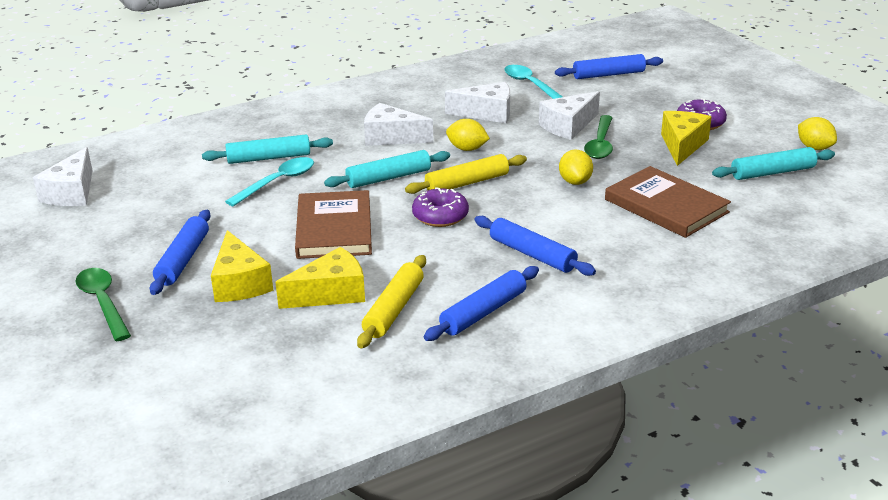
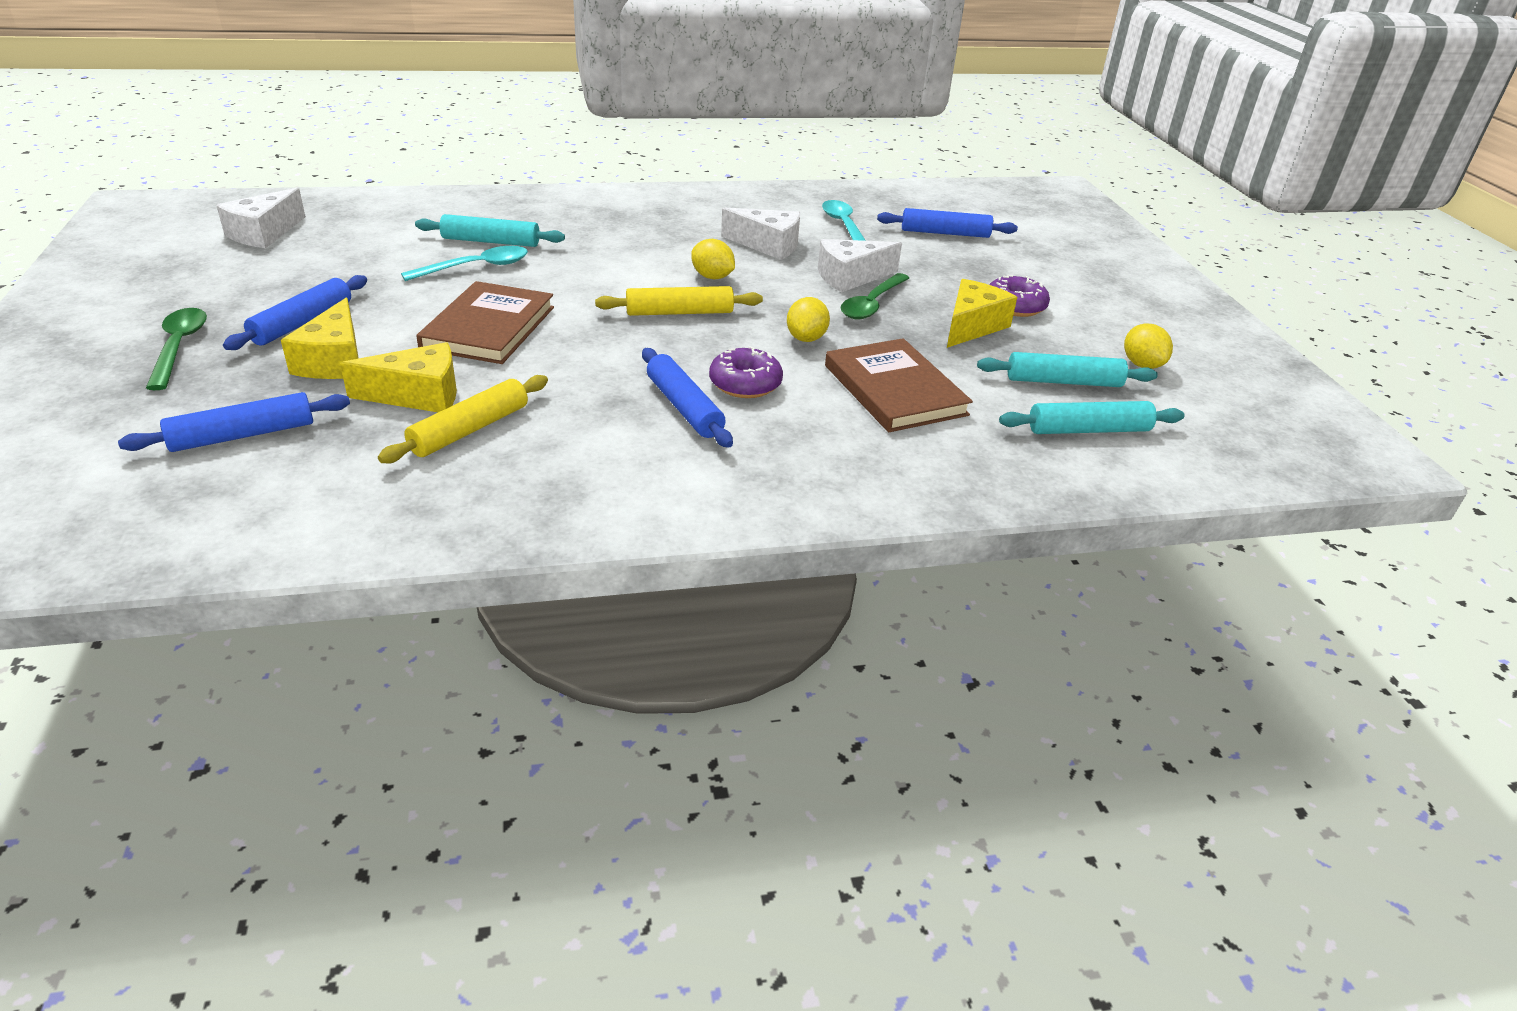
camera: 15 degrees right, 5 degrees up
turquoise rolling pin [324,150,450,188] -> turquoise rolling pin moved to [999,401,1184,434]
white cheese [364,103,433,146] -> none
purple donut [412,187,469,227] -> purple donut moved to [709,346,783,398]
blue rolling pin [424,266,539,341] -> blue rolling pin moved to [118,392,350,452]

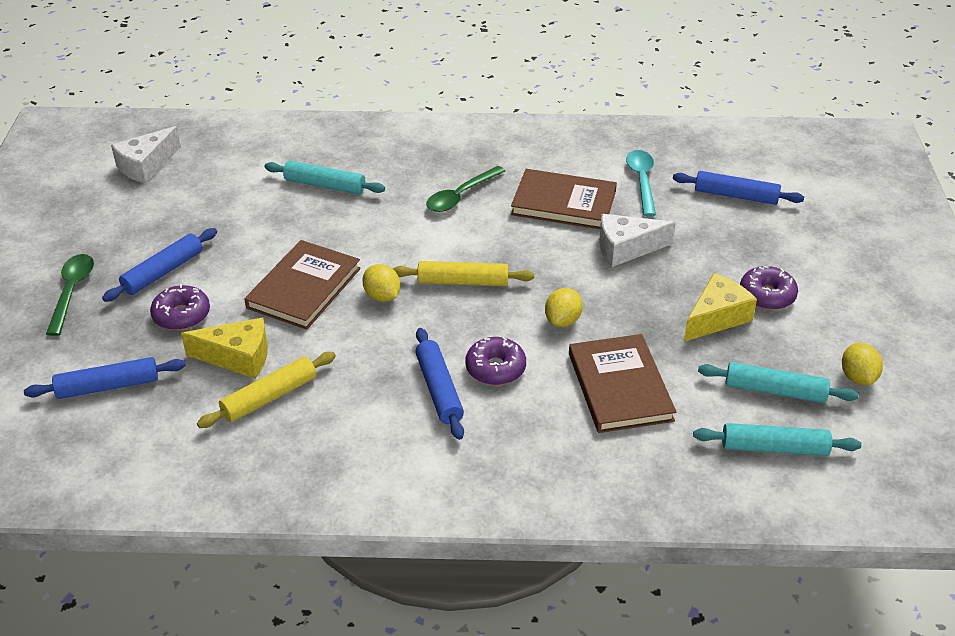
camera: 15 degrees right, 5 degrees up
yellow cheese [281,297,359,379] -> purple donut [150,284,210,330]
turquoise spoon [401,246,528,281] -> none
yellow lemon [691,239,735,279] -> yellow lemon moved to [362,264,401,302]
white cheese [721,208,800,260] -> brown book [511,169,617,229]
green spoon [841,273,909,320] -> green spoon moved to [426,166,505,212]

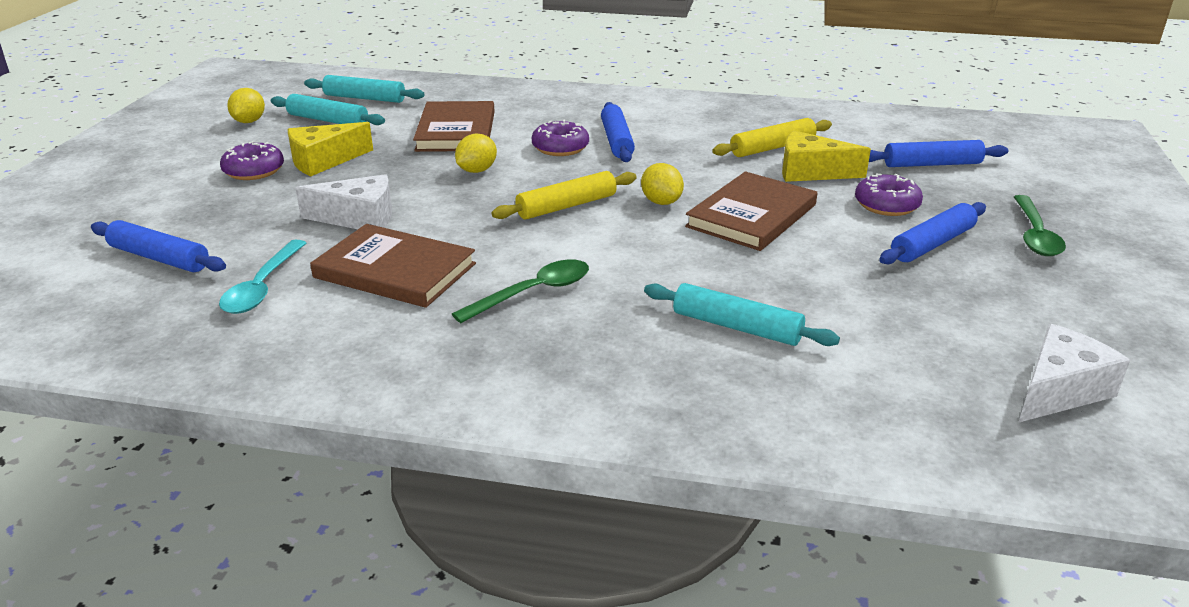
camera: 170 degrees left, 10 degrees down
yellow rolling pin [393,261,534,286] -> yellow rolling pin turned 45 degrees counterclockwise [492,171,637,219]

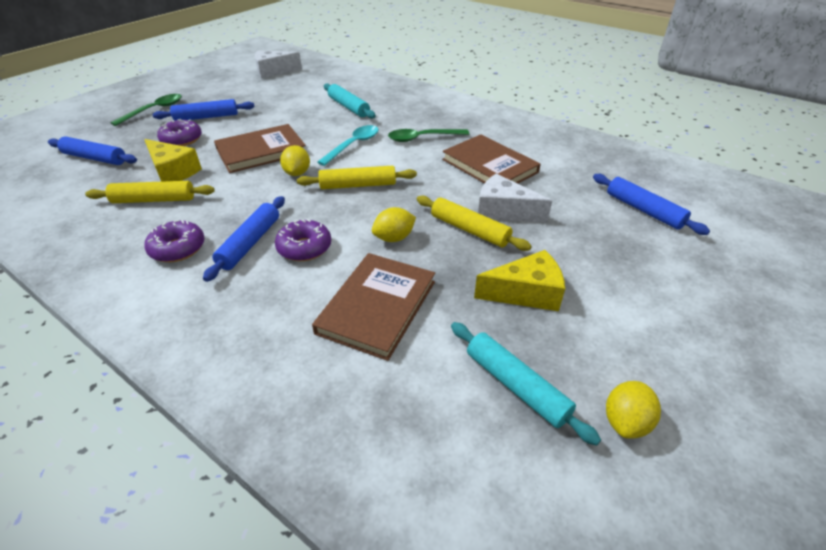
camera: 155 degrees left, 10 degrees up
turquoise spoon [219,240,306,314] -> turquoise spoon moved to [317,125,378,166]
purple donut [220,141,284,180] -> purple donut moved to [144,220,205,262]
turquoise rolling pin [304,75,424,103] -> none
none -> yellow rolling pin [417,196,532,251]

